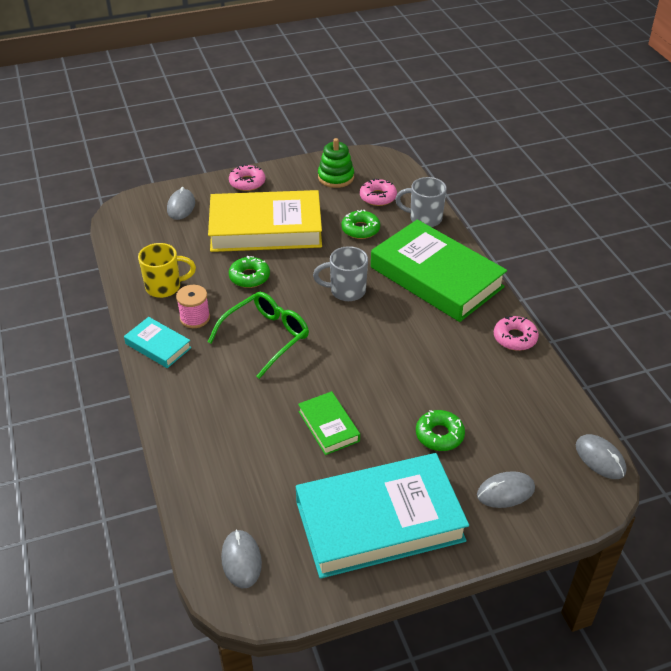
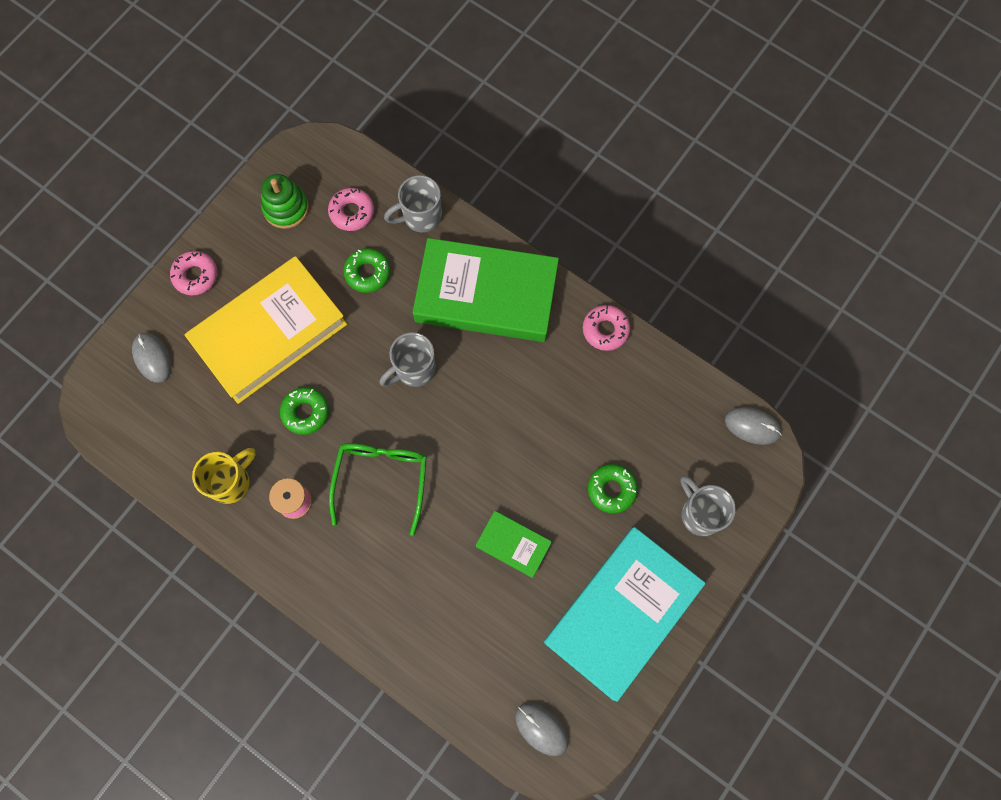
camera: 35 degrees left, 30 degrees up
turquoise book [124,317,192,368] -> none
grey mouse [477,471,535,508] -> grey mug [680,476,736,536]

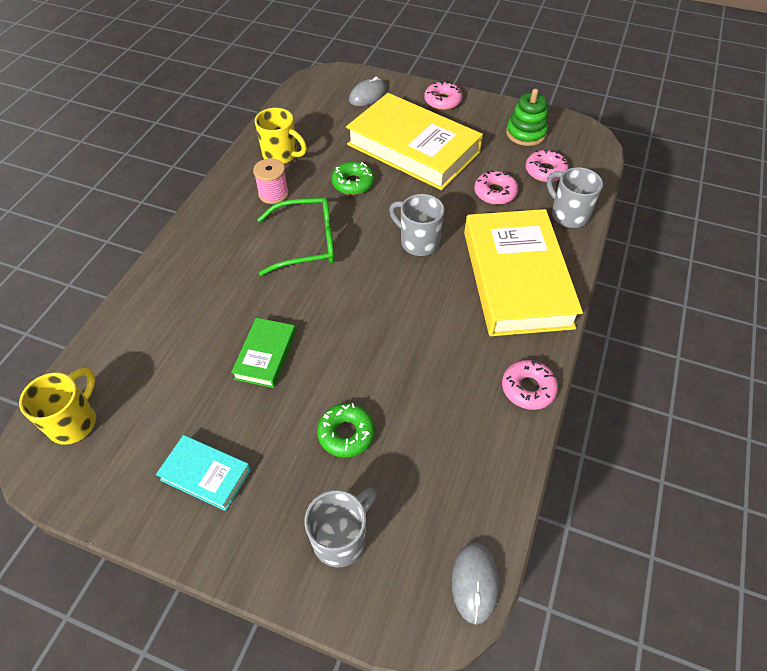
camera: 75 degrees right, 20 degrees down
green donut [343,248,390,293] -> pink donut [474,171,518,205]
green book [412,238,559,342] -> yellow book [464,209,583,336]
grey mouse [515,703,569,756] -> yellow mug [19,368,96,445]
turquoise book [544,527,706,702] -> turquoise book [156,435,251,511], size x0.46

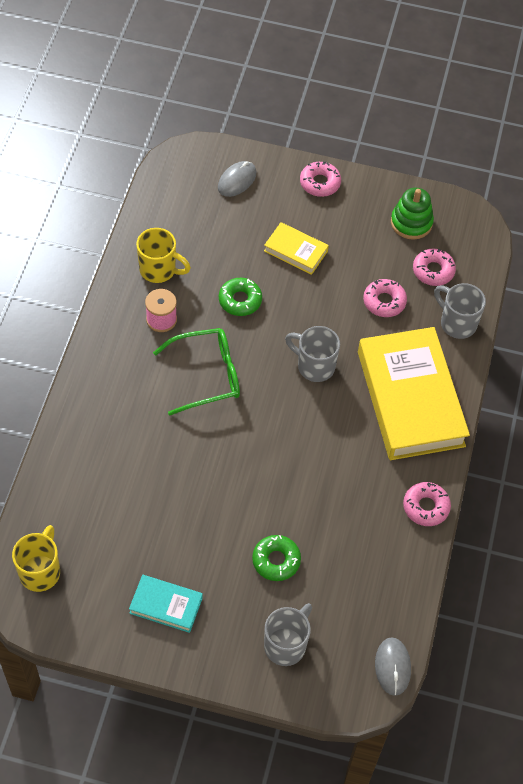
camera: 10 degrees left, 5 degrees up
green book [231,318,296,388] -> none
yellow book [346,93,483,190] -> yellow book [264,222,329,275], size x0.46

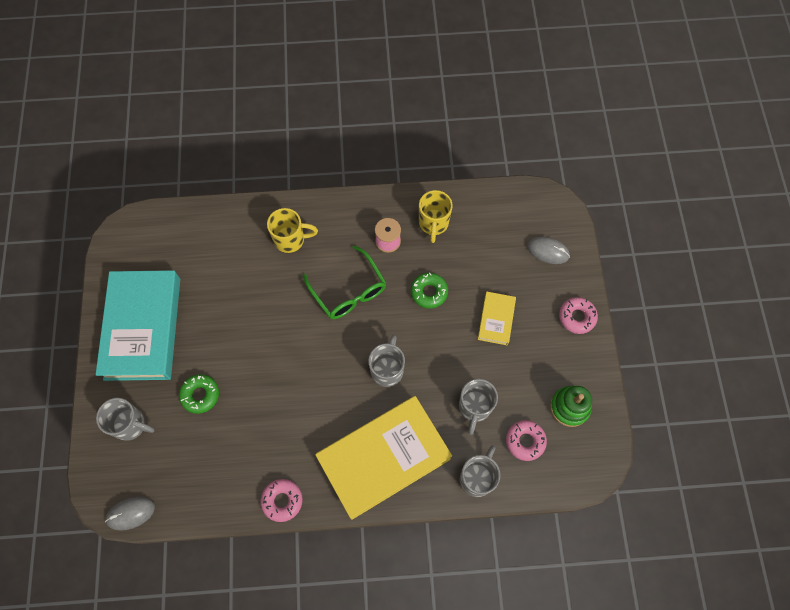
camera: 75 degrees right, 10 degrees up
yellow mug [12,525,60,592] -> yellow mug moved to [267,208,318,253]
turquoise book [129,575,203,633] -> turquoise book [95,270,180,381], size x2.18
pink donut [363,279,407,317] -> grey mug [459,379,498,435]

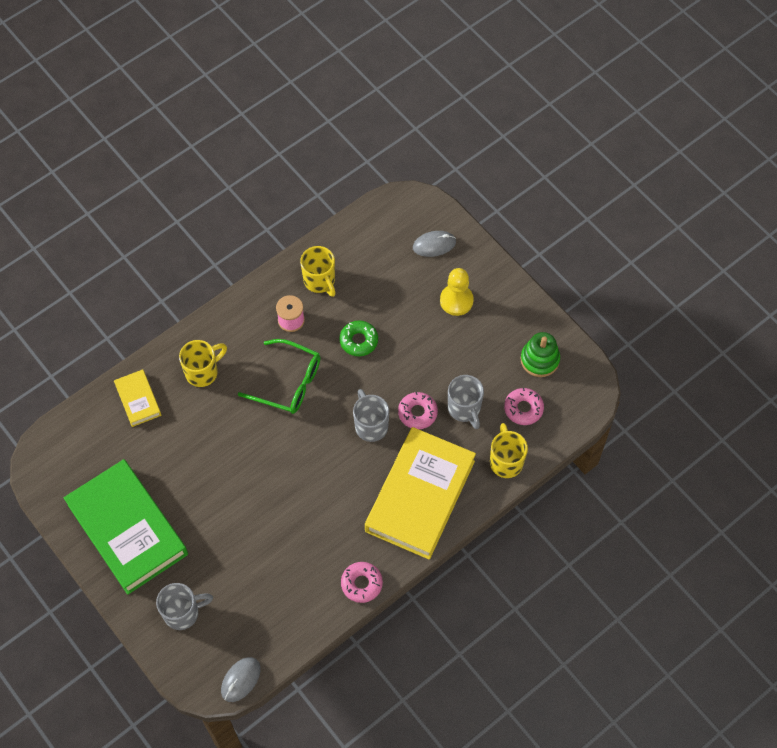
camera: 35 degrees left, 5 degrees down
turquoise book [95,270,180,381] -> green book [64,459,188,595]
green donut [179,374,219,414] -> none
grey mug [460,445,500,497] -> yellow mug [490,423,528,478]
yellow book [478,291,516,345] -> yellow book moved to [114,369,161,427]
pink donut [559,297,598,334] -> pink donut moved to [398,392,438,429]
none -> yellow pawn [440,268,474,316]

